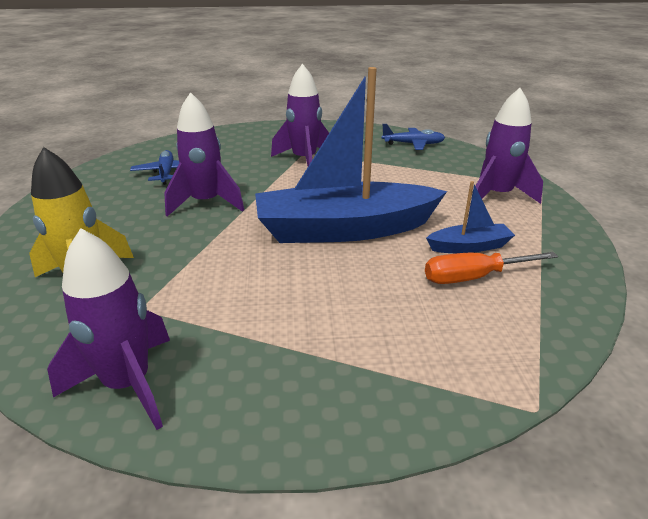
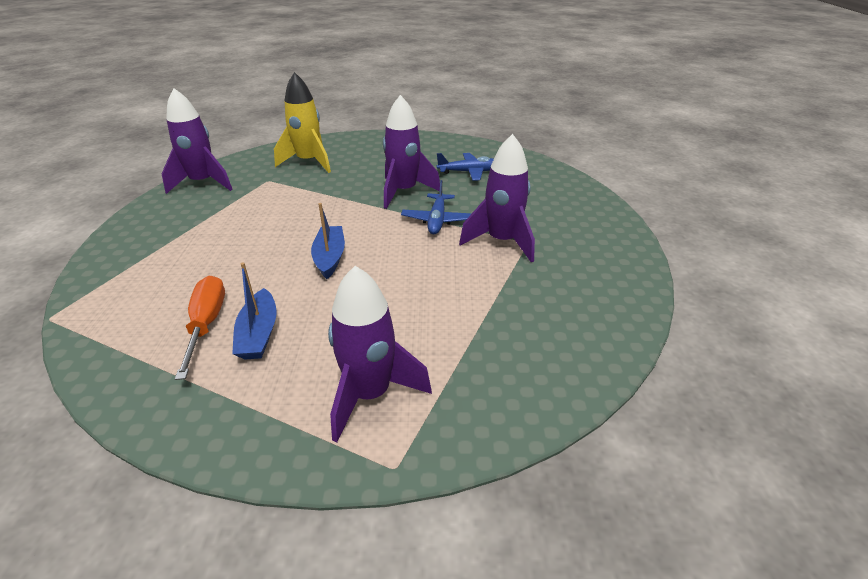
camera: 95 degrees right, 5 degrees up
blue boat [255,67,447,243] -> blue boat [311,203,345,279], size x0.44
blue plane [382,124,445,150] -> blue plane moved to [401,180,472,234]

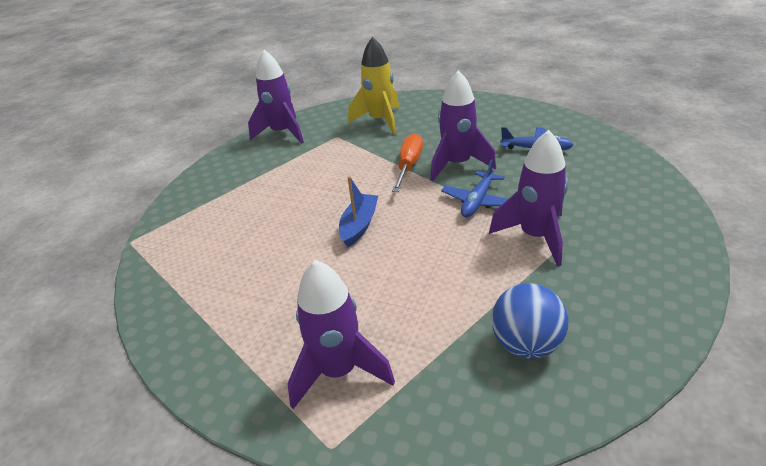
camera: 25 degrees right, 0 degrees up
orange screwdriver [175,276,225,380] -> orange screwdriver moved to [392,133,423,192]
blue boat [232,262,277,360] -> none
none -> blue ball [491,283,568,359]

